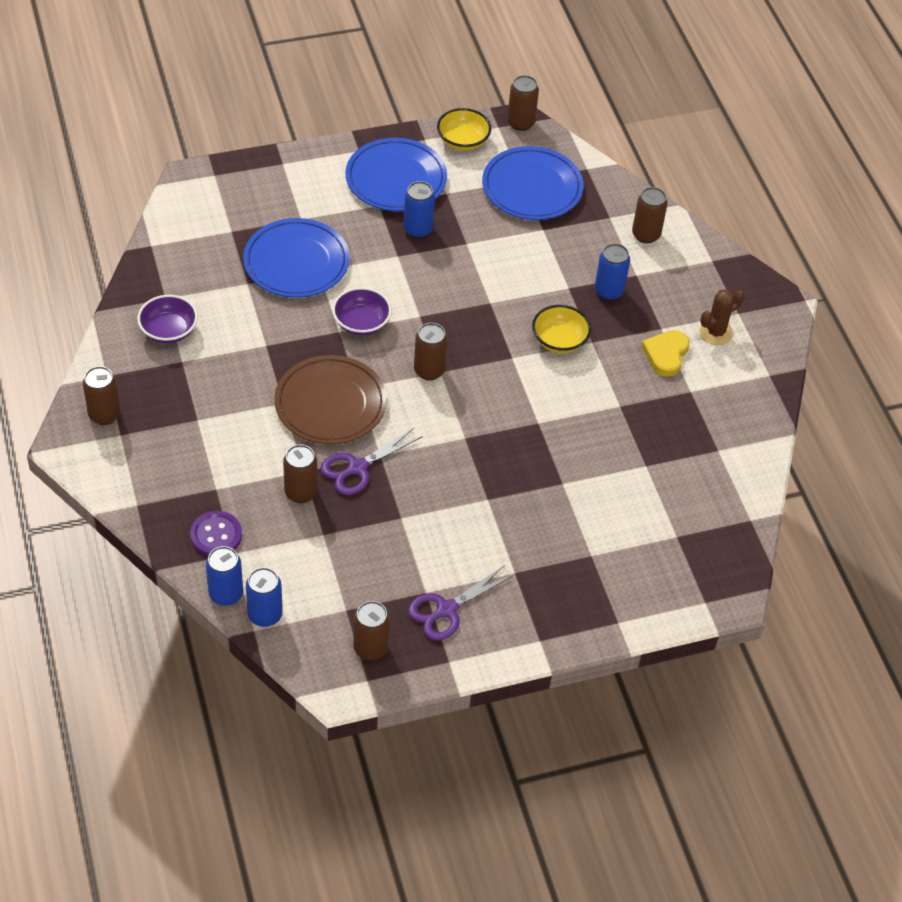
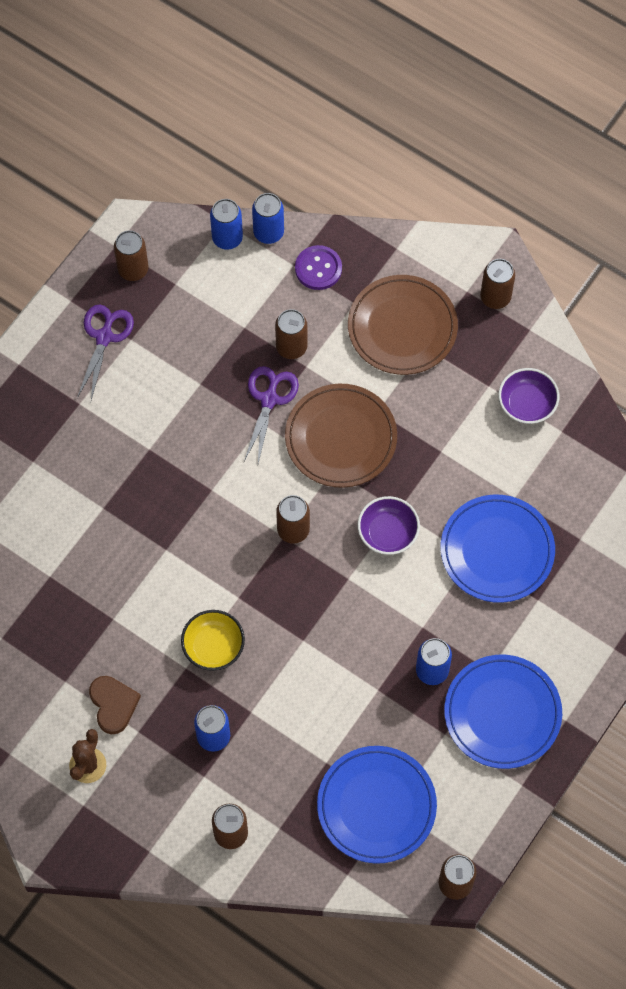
camera: 145 degrees right, 15 degrees up
yellow bowl [437,108,491,151] -> none
yellow heart [641,330,690,377] -> brown heart [89,676,141,734]
none -> brown plate [348,275,458,375]

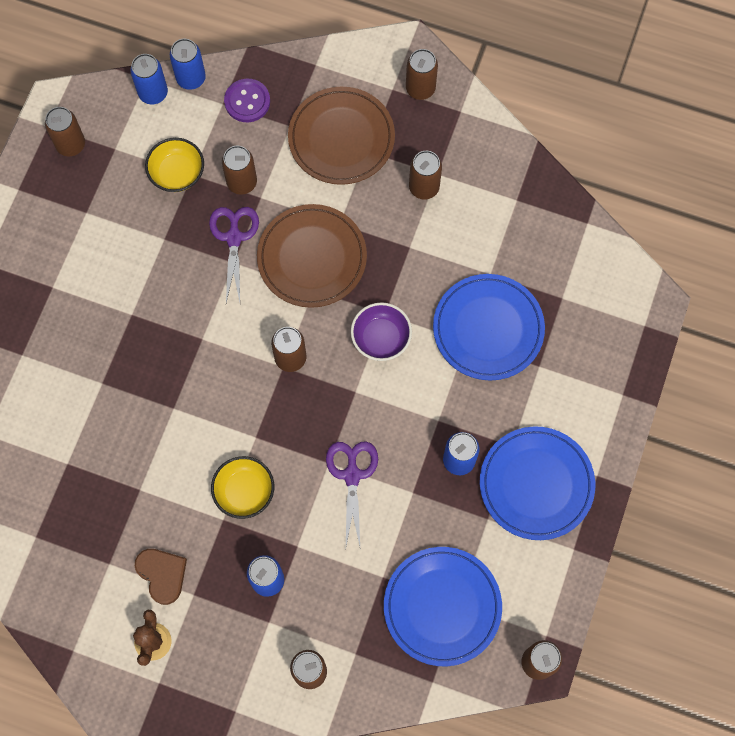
camera: 15 degrees left, 5 degrees up
purple scissors [77,305,134,400] -> purple scissors moved to [326,441,378,546]
purple bowl [499,368,559,424] -> none
none -> yellow bowl [145,138,204,192]
none -> brown can [409,151,442,200]

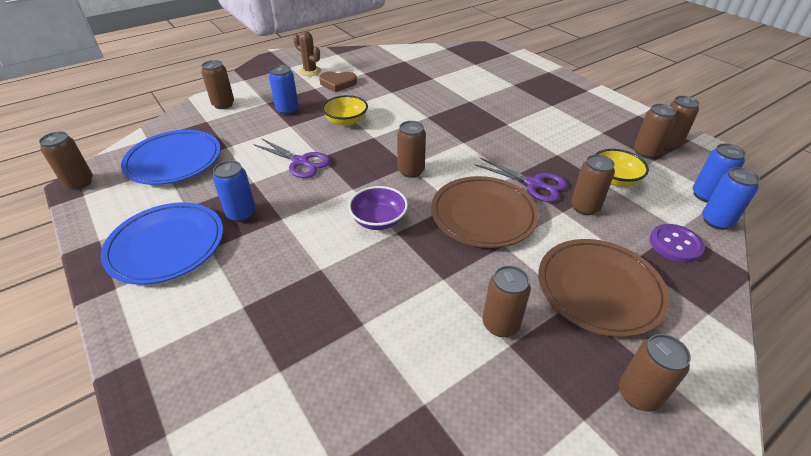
camera: 125 degrees right, 30 degrees down
blue plate [433,274,545,381] -> none
none -> brown can [634,104,676,159]

